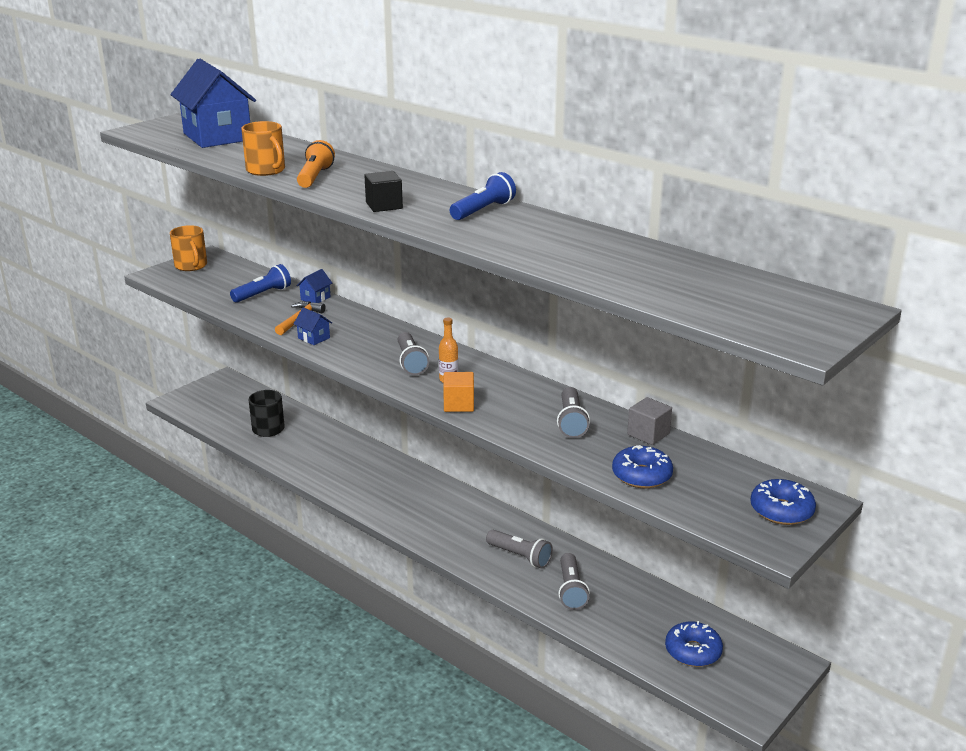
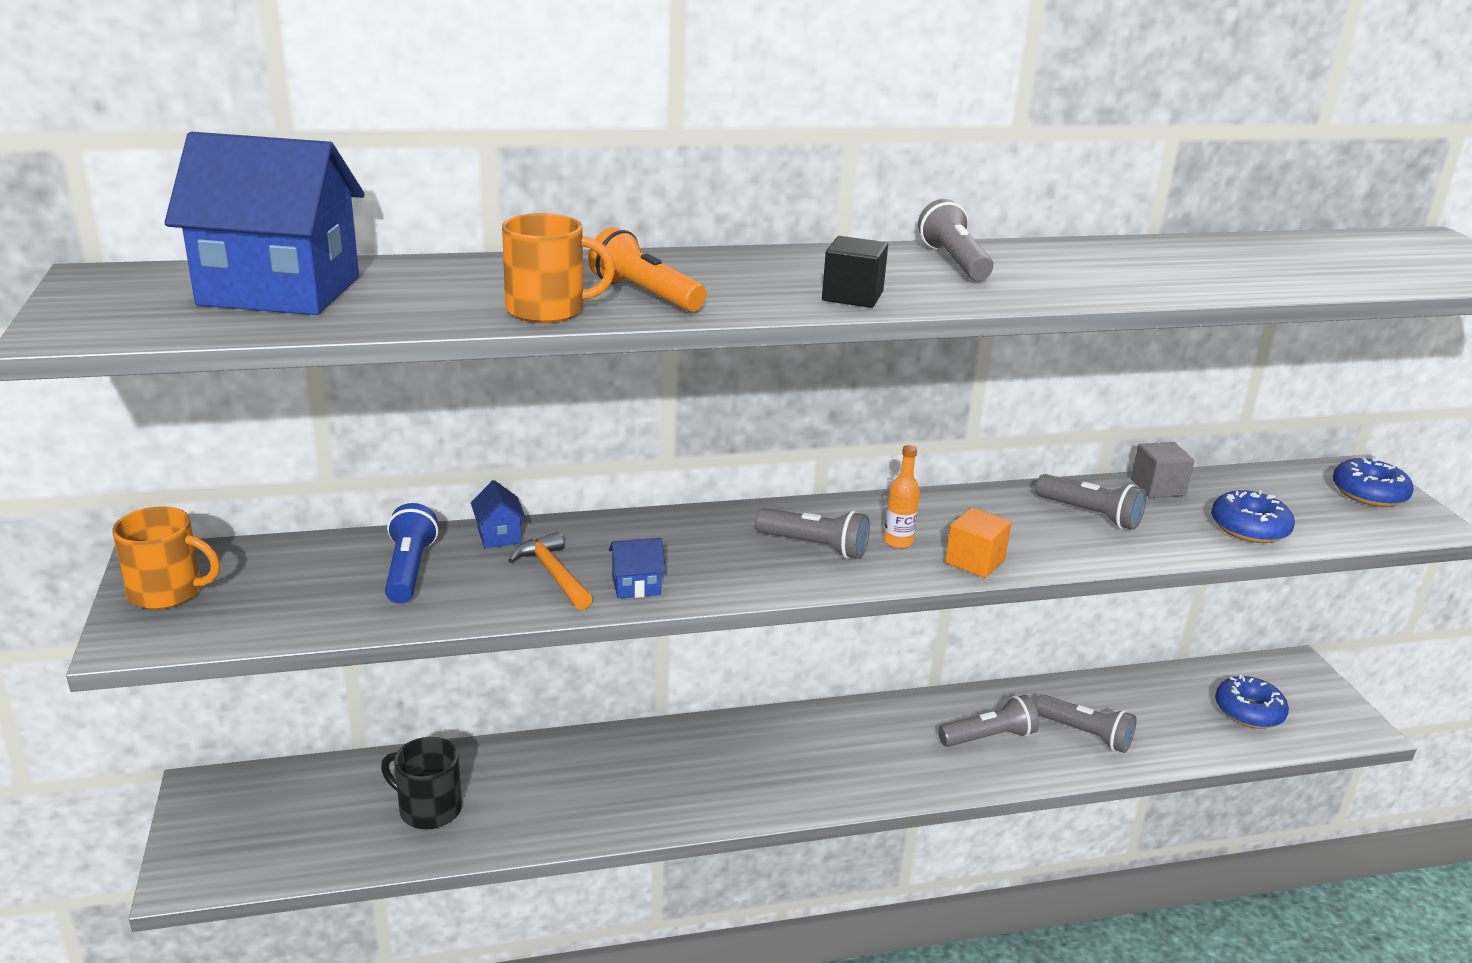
camera: 55 degrees left, 0 degrees up
blue flashlight [450,172,516,220] -> grey flashlight [918,199,993,281]

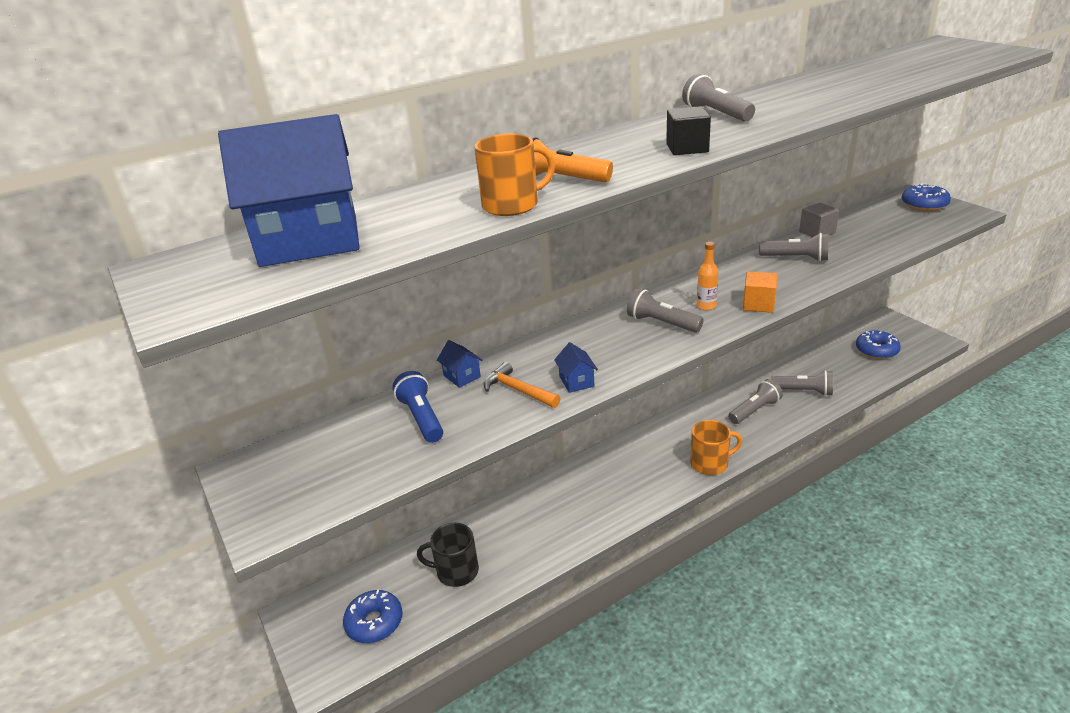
camera: 15 degrees left, 5 degrees up
orange mug [112,506,220,609] -> orange mug moved to [690,420,742,475]
blue house [609,538,666,599] -> blue house turned 75 degrees counterclockwise [554,342,598,393]
grey flashlight [755,508,870,559] -> grey flashlight turned 150 degrees counterclockwise [627,288,704,333]
blue donut [1211,490,1295,543] -> blue donut moved to [343,590,402,643]

